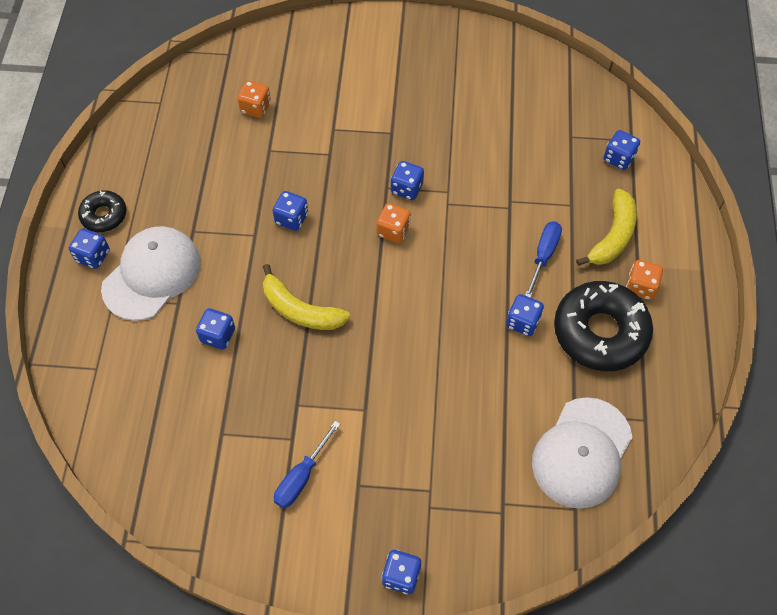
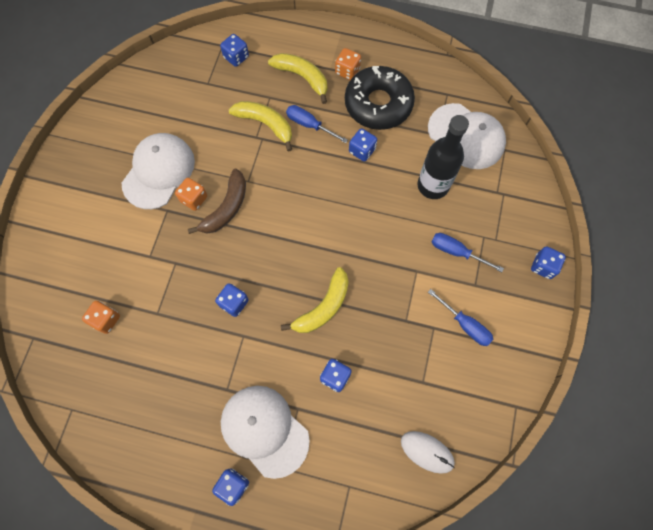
camera: 80 degrees left, 10 degrees up
black donut [78,190,126,232] -> none
orange dice [377,203,411,243] -> orange dice moved to [175,178,207,211]
blue dice [391,161,424,200] -> brown banana [188,169,246,234]
none -> white cap [122,133,195,209]
none -> yellow banana [229,101,292,152]
none -> white mouse [401,431,455,474]
none -> black bottle [417,115,469,199]
none -> blue screwdriver [432,233,504,272]

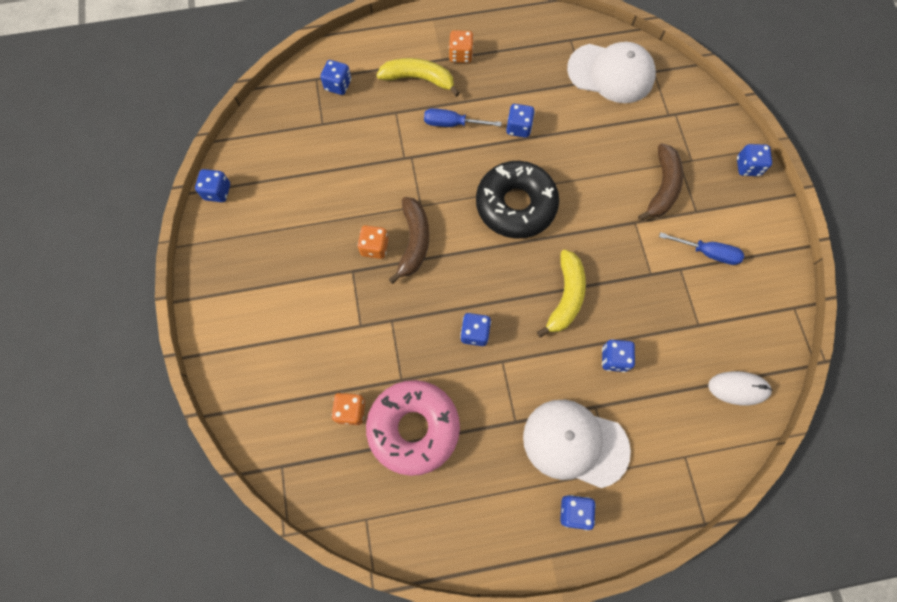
camera: 25 degrees left, 0 degrees up
white cap [122,133,195,209] -> none
yellow banana [229,101,292,152] -> none
black donut [345,66,415,130] -> black donut moved to [476,161,559,239]
black bottle [417,115,469,199] -> none
blue screwdriver [432,233,504,272] -> brown banana [638,143,683,221]
none -> blue dice [195,169,230,202]
none -> pink donut [366,380,460,476]

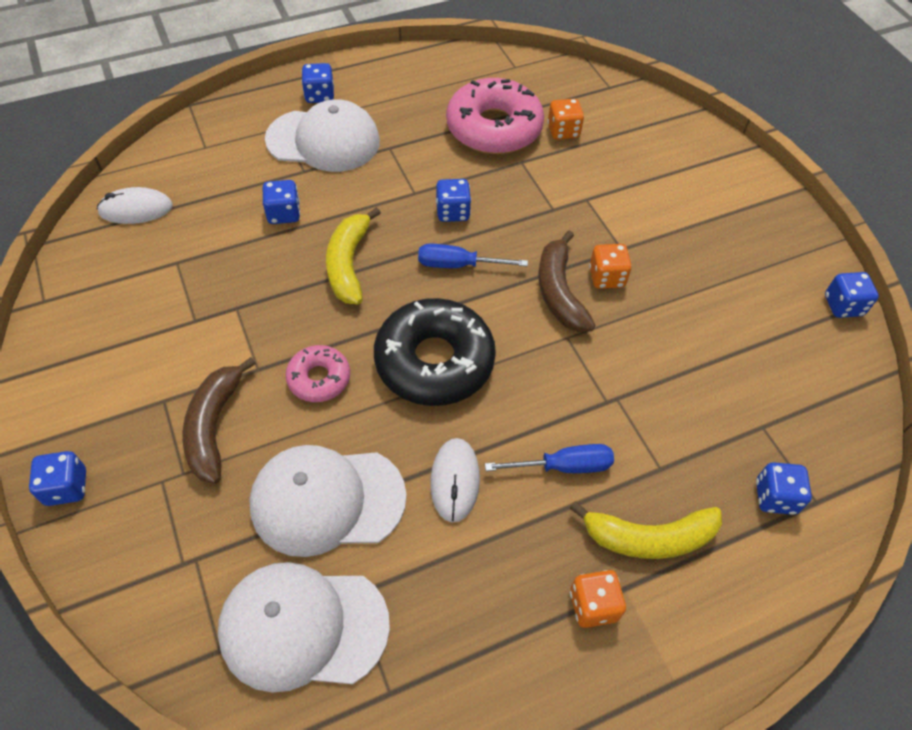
camera: 165 degrees right, 15 degrees down
blue dice [506,104,535,138] -> white mouse [430,438,480,522]
blue screwdriver [659,232,744,265] -> blue screwdriver moved to [418,244,528,268]
none -> white cap [249,445,407,557]
none -> pink donut [285,345,350,402]

